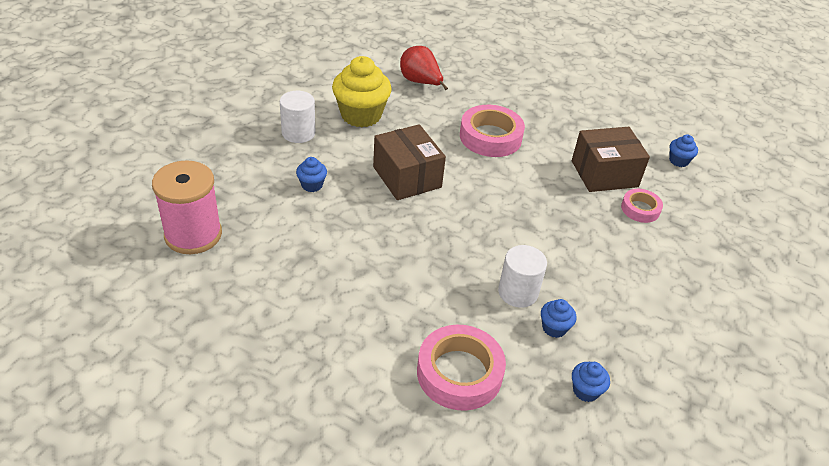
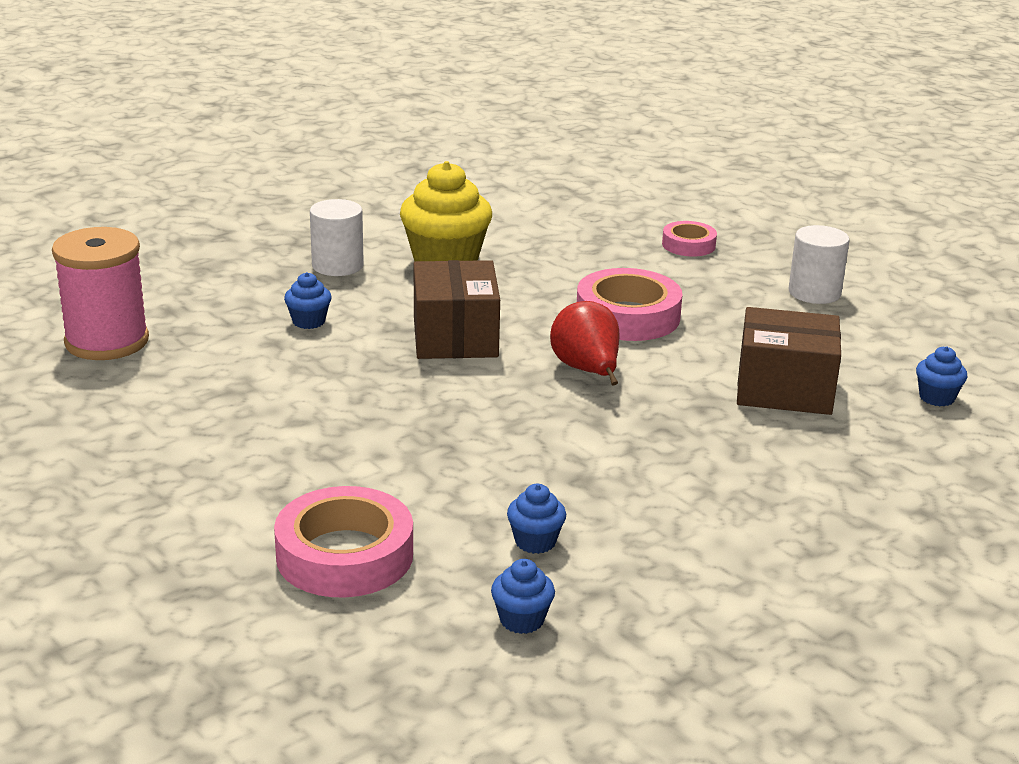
camera: 25 degrees right, 15 degrees down
red pear [400,46,448,90] -> red pear moved to [550,301,619,386]
white cylinder [498,245,547,308] -> white cylinder moved to [789,225,850,304]
pink tape [621,189,663,223] -> pink tape moved to [662,221,717,256]

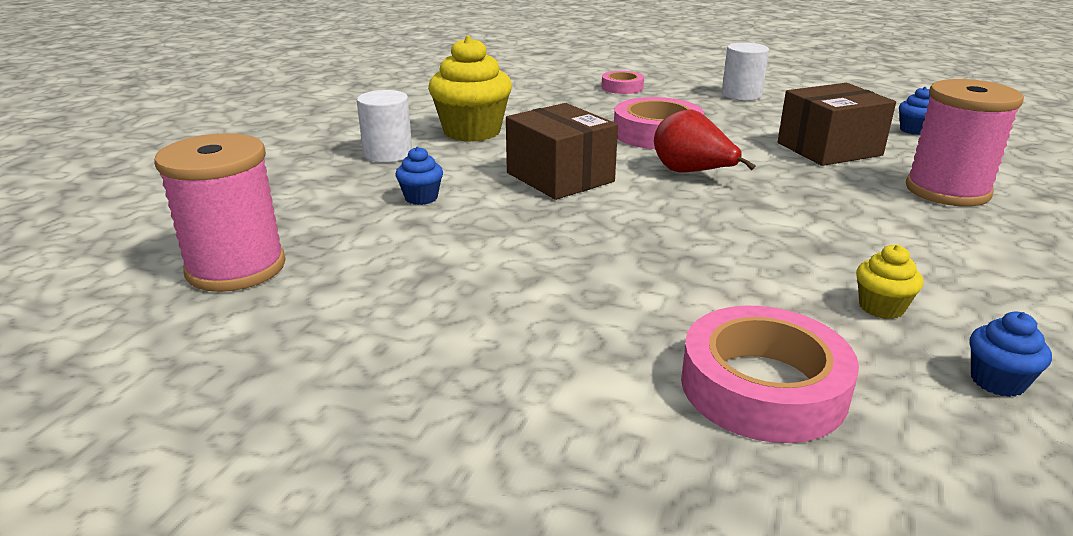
camera: 30 degrees left, 0 degrees up
blue cupcake [507,484,566,554] -> yellow cupcake [856,245,923,319]
none -> pink spool [906,79,1024,207]

